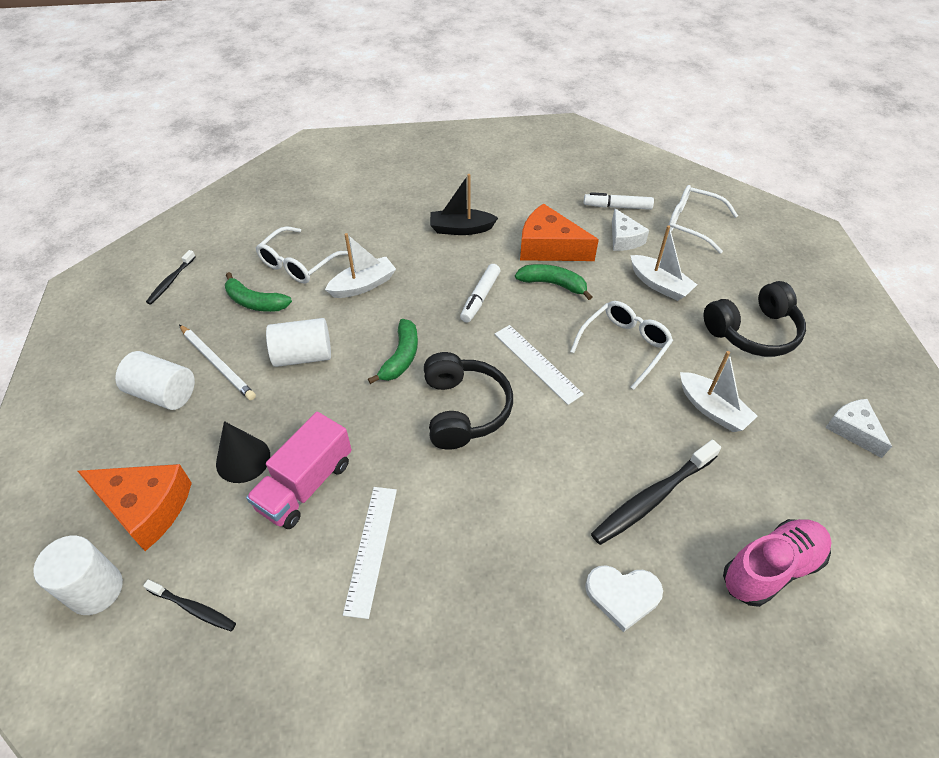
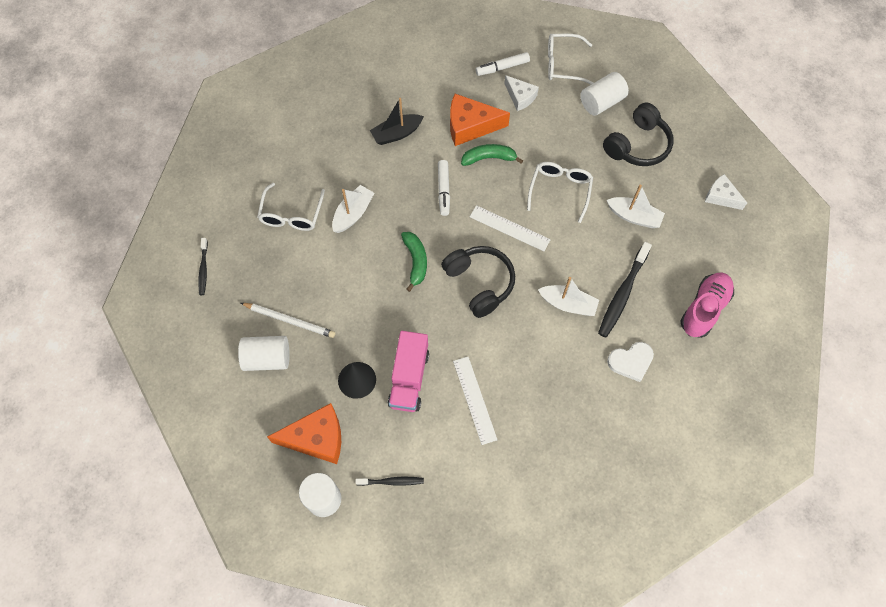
camera: 25 degrees left, 15 degrees up
green banana [225,272,292,312] -> none
white cylinder [266,318,331,367] -> white cylinder moved to [580,72,629,116]
white boat [630,225,697,301] -> white boat moved to [538,277,599,316]

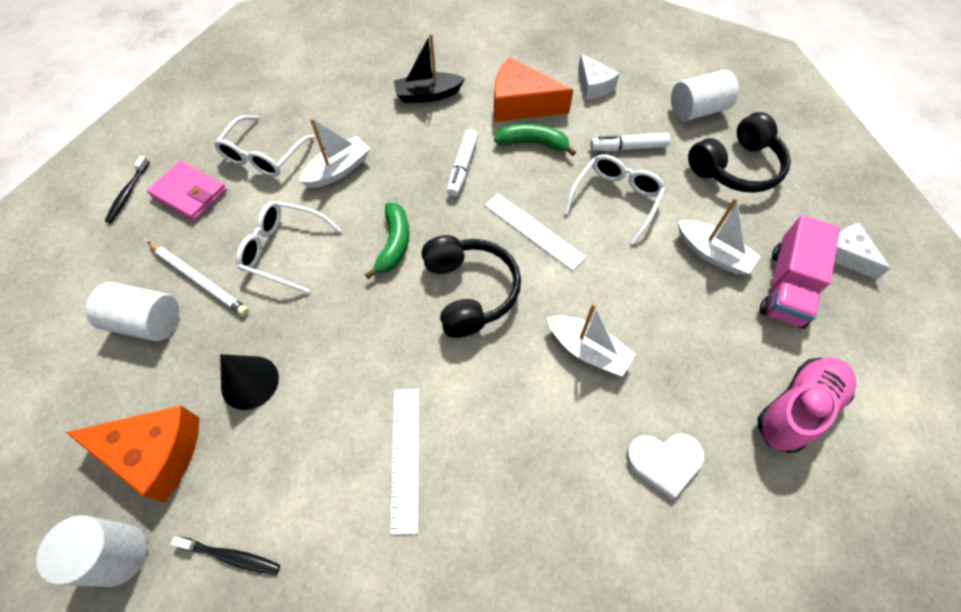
camera: 15 degrees right, 5 degrees down
pink truck [388,331,429,412] -> pink truck moved to [759,215,840,328]
white marker [475,52,530,76] -> white marker moved to [590,133,671,151]
white glasses [548,34,594,84] -> white glasses moved to [236,201,341,294]
black toothbrush [598,242,652,338] -> none
none -> pink wallet [147,161,227,221]

